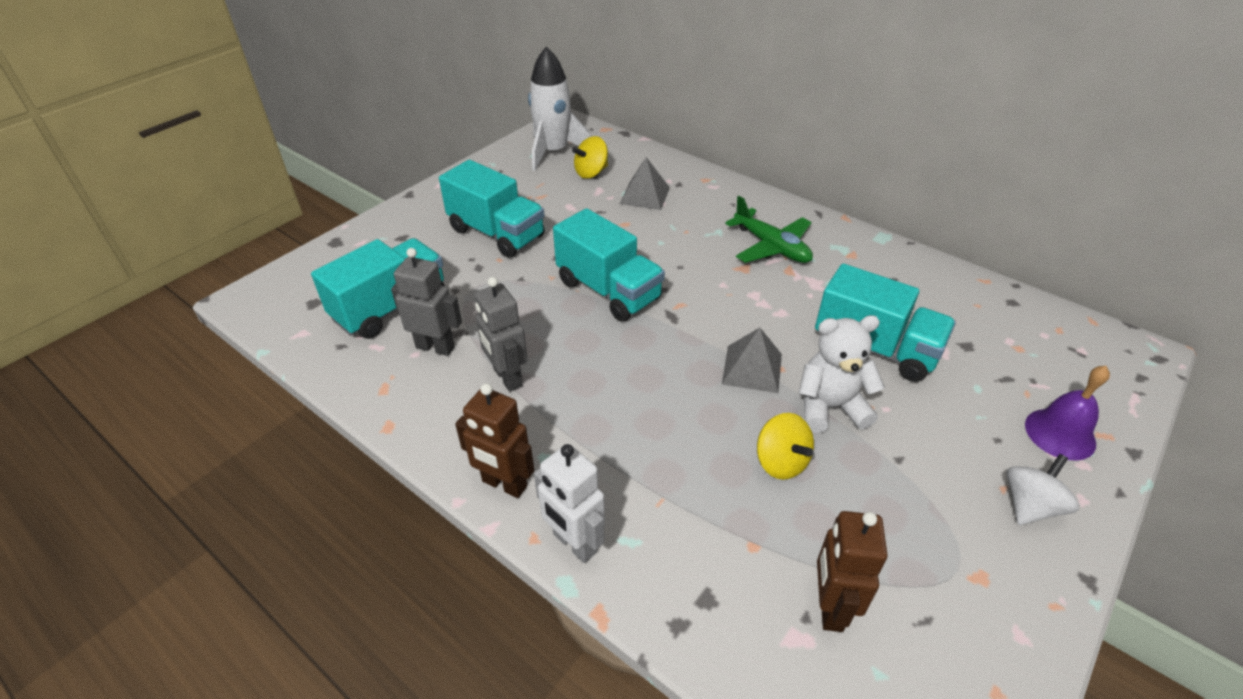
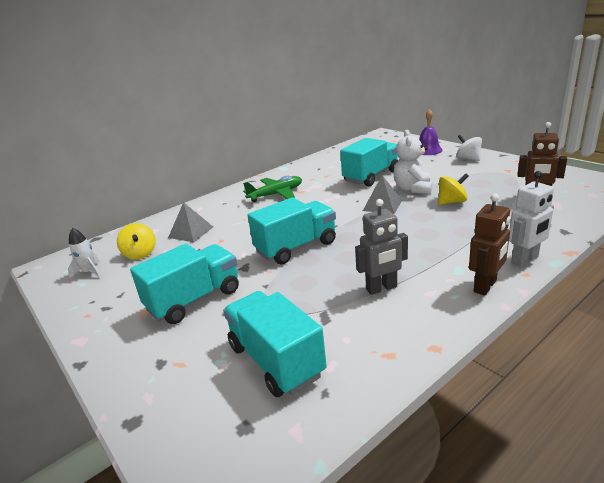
camera: 75 degrees left, 15 degrees down
grey robot [391,248,462,356] -> none
white rocket [528,47,590,171] -> white rocket [68,228,101,278], size x0.52

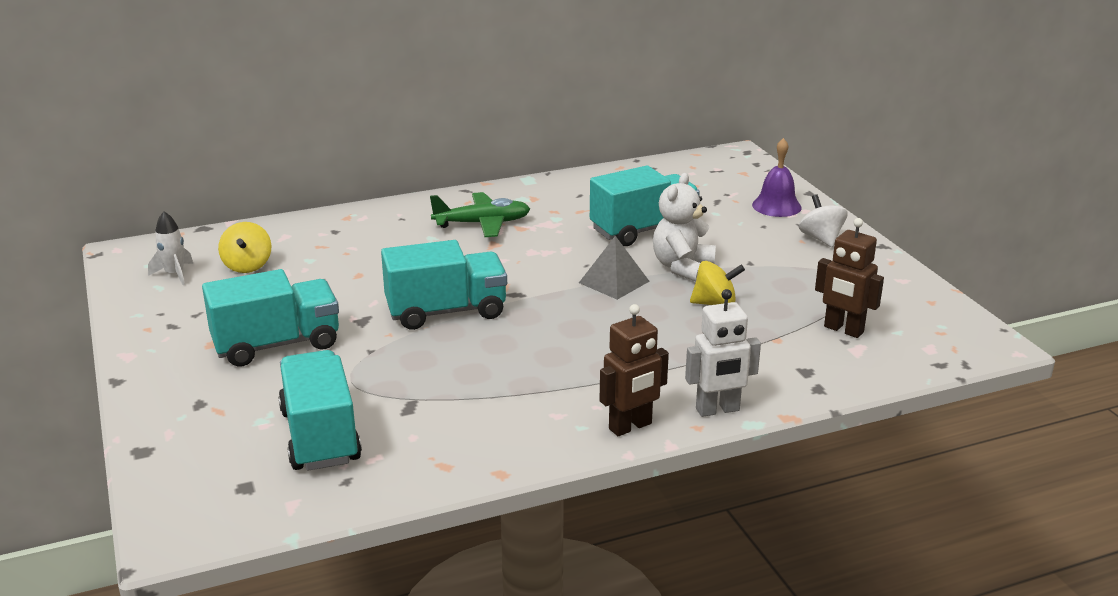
camera: 15 degrees right, 0 degrees up
grey pyramid [168,202,213,242] -> none
grey robot [355,199,408,295] -> none

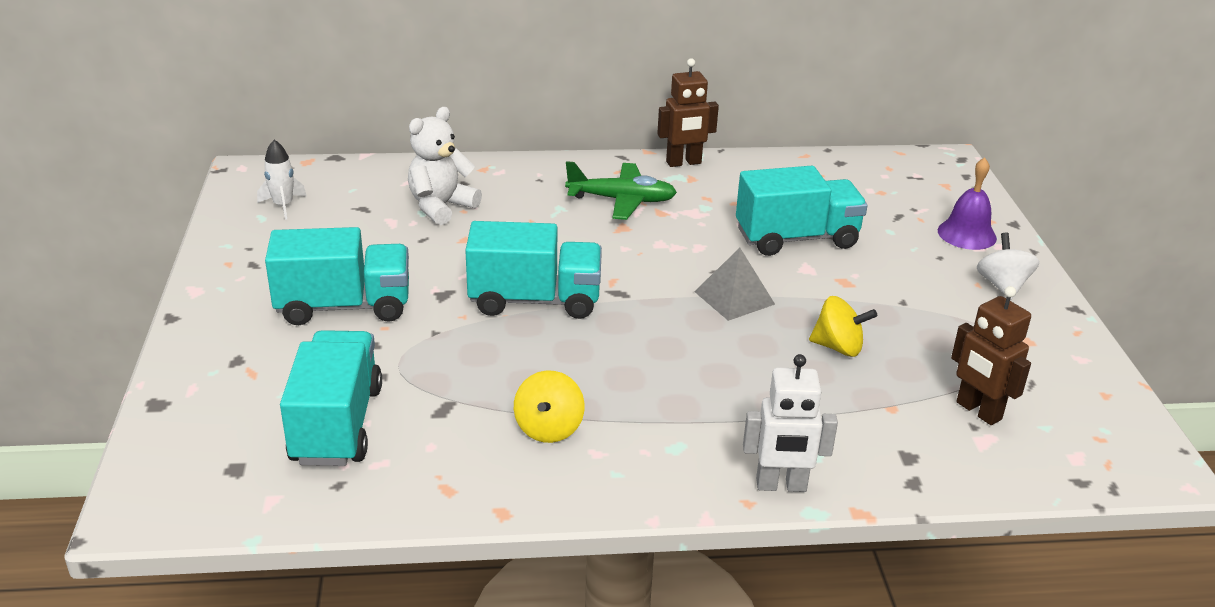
camera: 15 degrees right, 5 degrees up
yellow spinning top [218,222,272,273] -> yellow spinning top moved to [514,371,585,443]
brown robot [599,304,669,436] -> brown robot moved to [657,58,719,167]
white teddy bear [653,173,716,282] -> white teddy bear moved to [408,107,482,225]

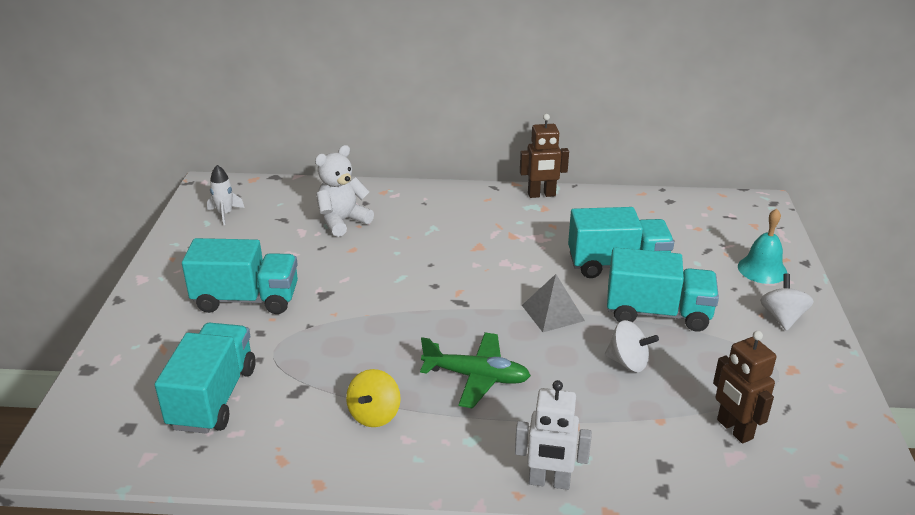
camera: 10 degrees right, 0 degrees up
turquoise truck [465,221,602,319] -> turquoise truck moved to [607,247,719,332]
green plane [565,161,677,220] -> green plane moved to [420,332,531,409]
yellow spinning top [809,296,877,357] -> white spinning top [605,320,659,372]
purple bell [938,157,997,250] -> turquoise bell [738,209,787,284]

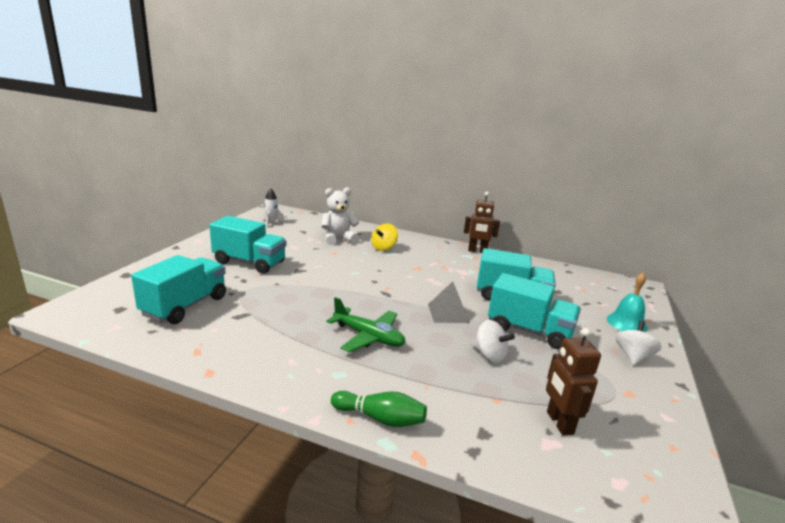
camera: 15 degrees right, 10 degrees down
yellow spinning top [346,369,401,427] -> yellow spinning top moved to [371,224,398,251]
white robot [515,380,592,490] -> green bowling pin [331,391,427,427]

